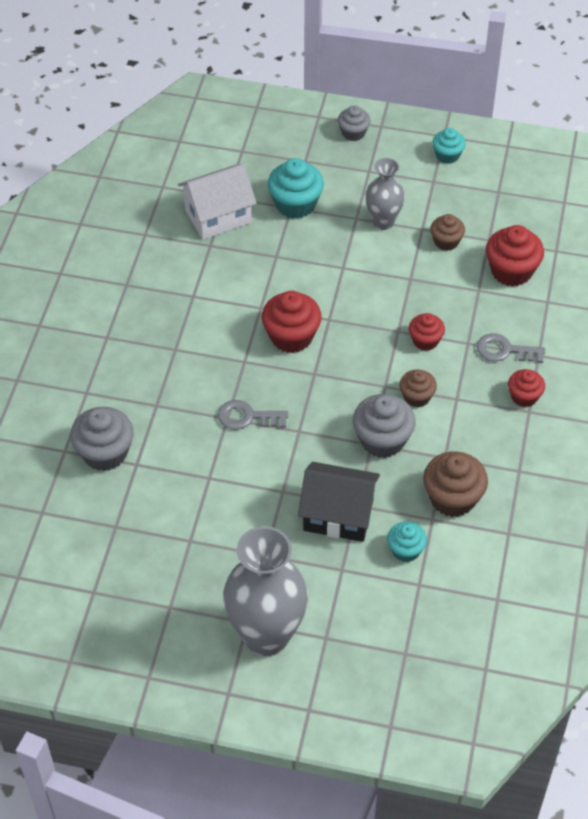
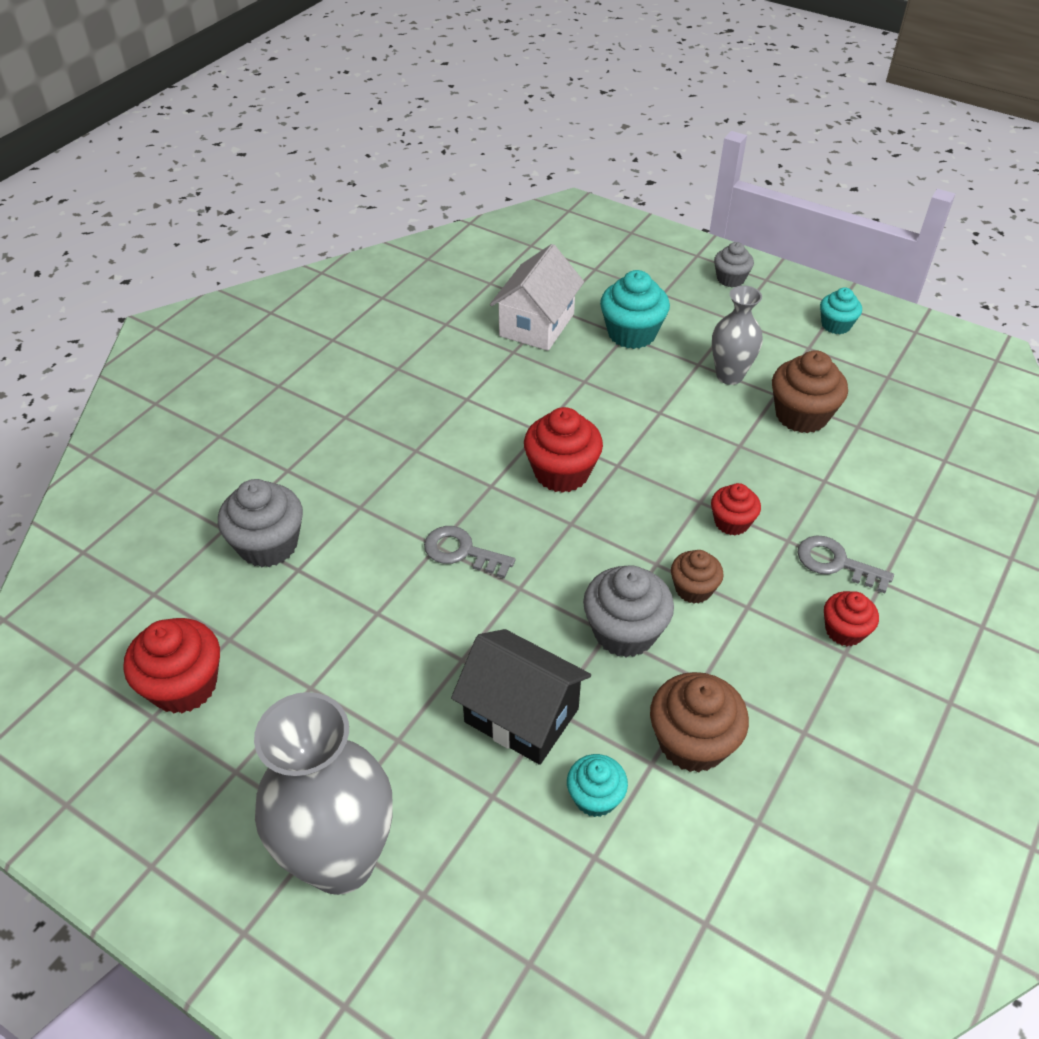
camera: 20 degrees right, 5 degrees down
white house [178,164,257,240] -> white house turned 60 degrees counterclockwise [490,244,584,351]
brown cupcake [431,214,465,251] -> brown cupcake [772,350,848,433], size x1.65
red cupcake [486,225,544,287] -> red cupcake moved to [124,618,220,713]

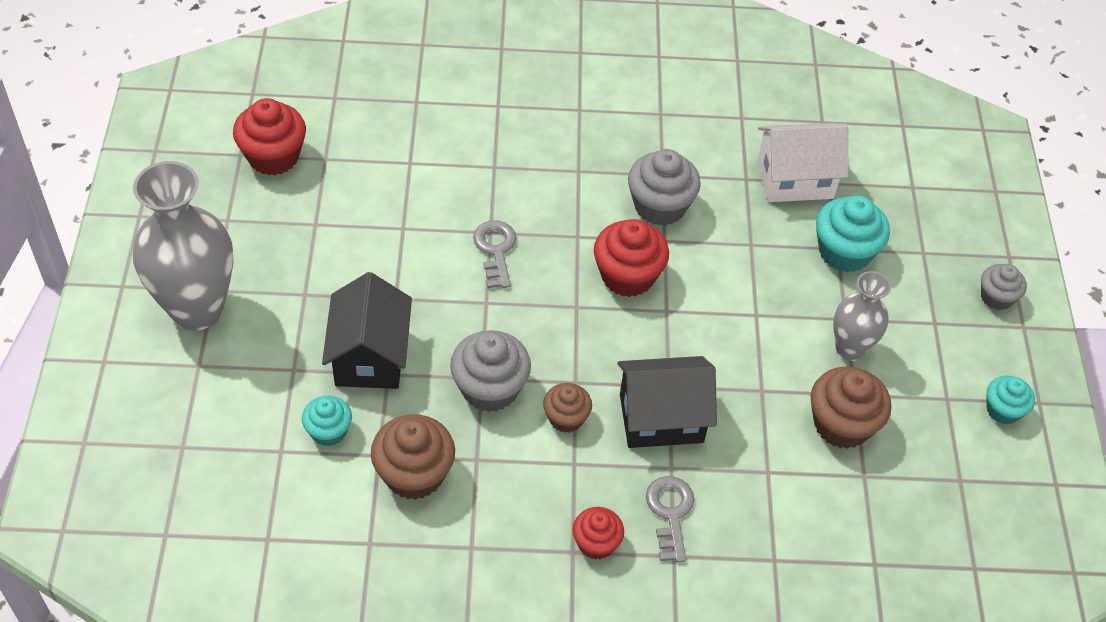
camera: 55 degrees right, 5 degrees up
grey cupcake [218,479,303,568] -> grey cupcake moved to [628,149,701,226]
red cupcake [711,483,761,536] -> black house [618,356,717,448]

